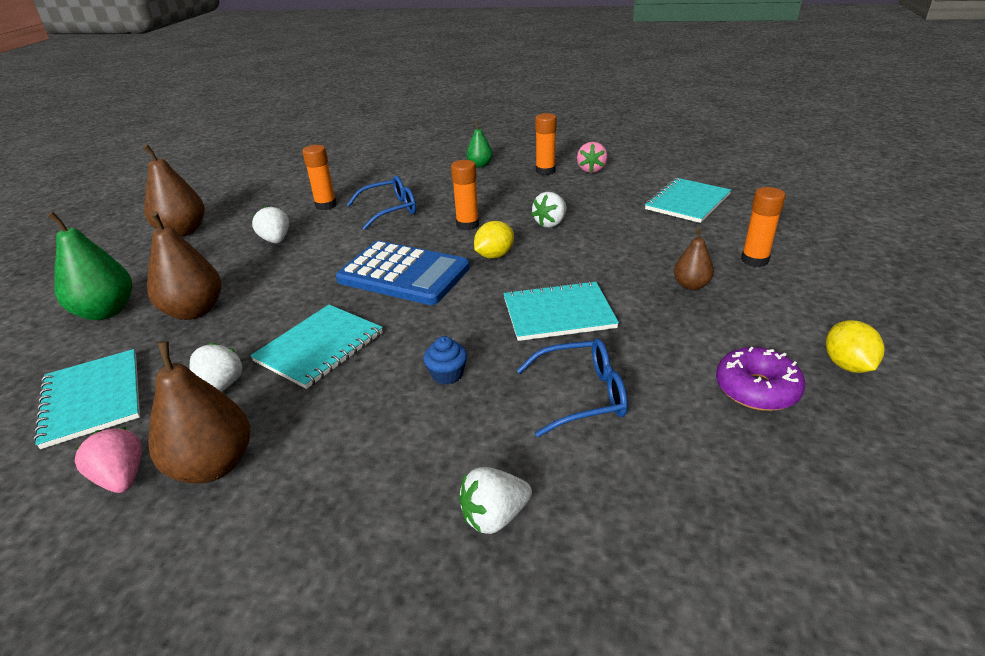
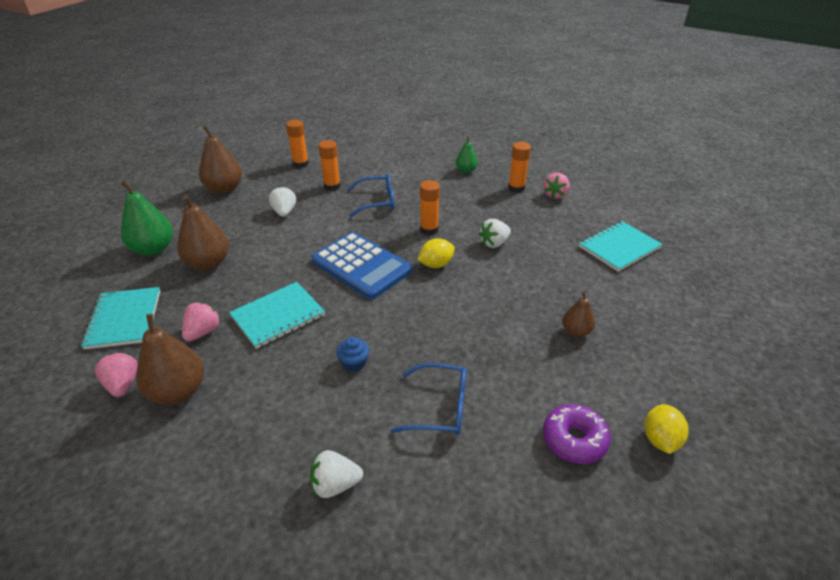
camera: 15 degrees right, 5 degrees up
white strawberry [190,343,243,392] -> pink strawberry [182,302,220,341]
turquoise notebook [504,281,619,341] -> none
orange glue stick [741,187,786,267] -> orange glue stick moved to [286,120,309,168]

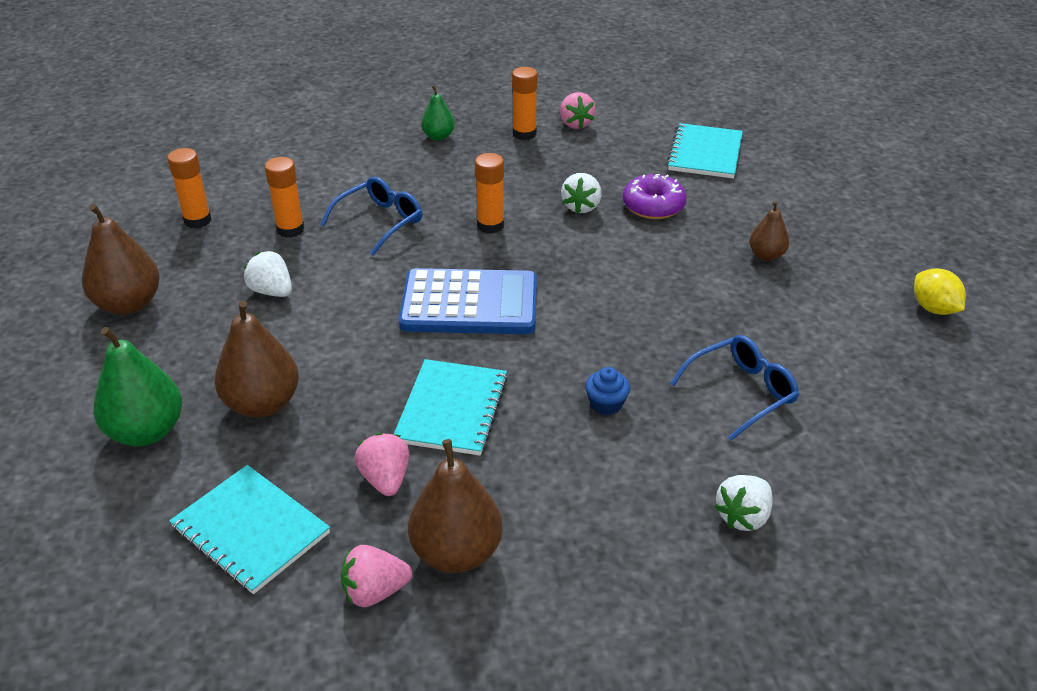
camera: 40 degrees left, 0 degrees up
pink strawberry [95,353,138,397] -> pink strawberry turned 45 degrees counterclockwise [341,545,412,607]
yellow lemon [417,238,455,268] -> none
purple donut [543,404,611,464] -> purple donut moved to [623,174,687,219]

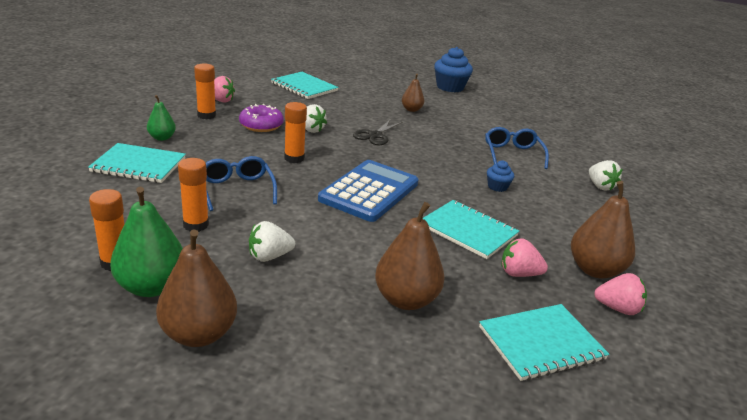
camera: 65 degrees left, 10 degrees down
green pear [93,327,182,446] -> green pear moved to [110,187,183,297]
pink strawberry [341,545,412,607] -> pink strawberry turned 90 degrees counterclockwise [594,273,647,315]
purple donut [623,174,687,219] -> purple donut moved to [239,104,284,132]
yellow lemon [914,268,966,315] -> none
none -> turquoise notebook [88,143,186,183]
none -> black scissors [353,119,403,145]
none -> blue cupcake [434,47,473,92]

